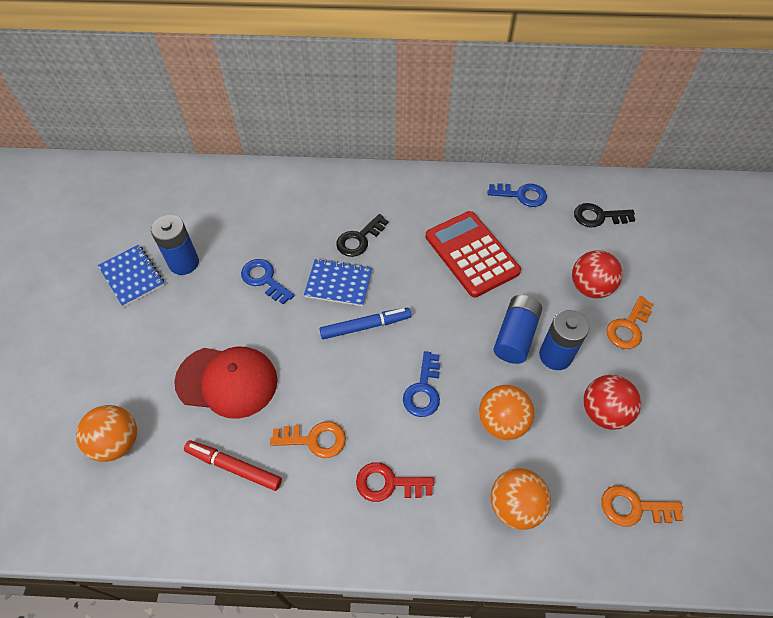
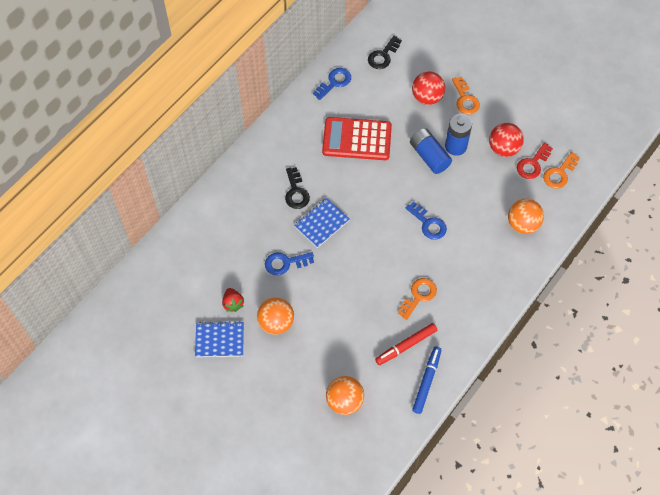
camera: 55 degrees left, 5 degrees up
blue battery [151,215,199,275] -> red strawberry [222,288,244,312]
red cap [174,347,278,419] -> none
blue marker [320,308,411,339] -> blue marker moved to [412,346,441,414]
red key [356,462,434,502] -> red key moved to [517,143,553,179]
orange ball [479,385,535,440] -> orange ball moved to [257,297,294,335]

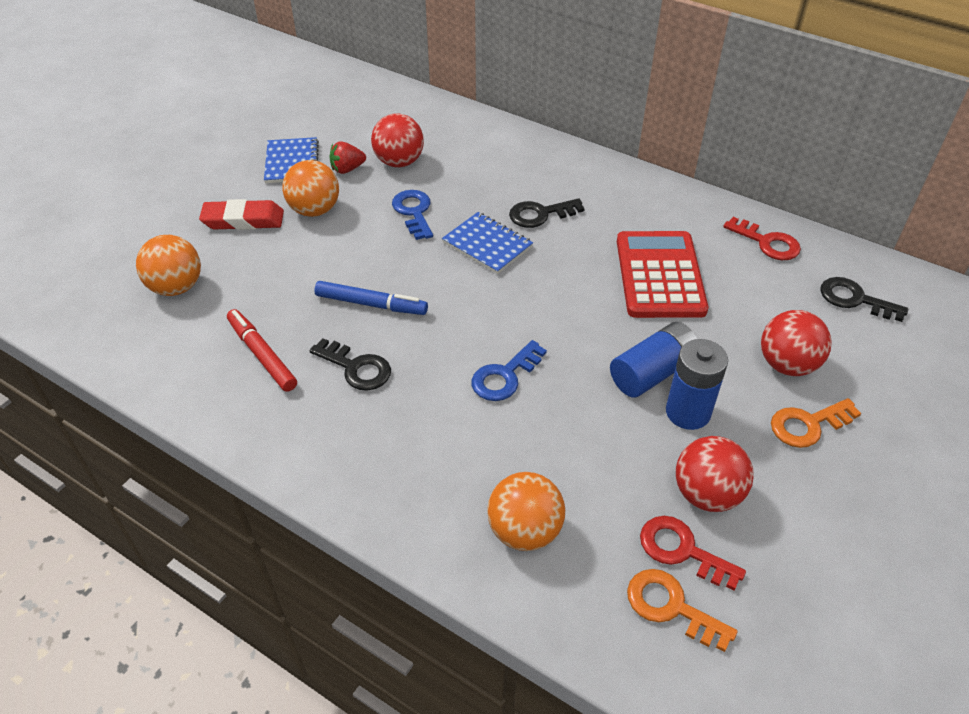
camera: 85 degrees right, 15 degrees down
blue key [313,68,351,100] -> red key [723,217,801,260]
orange key [398,278,437,320] -> black key [309,338,391,391]
blue marker [412,346,441,414] -> blue marker moved to [314,281,428,315]
none -> red eraser [199,199,284,230]
none -> red ball [371,113,424,167]

